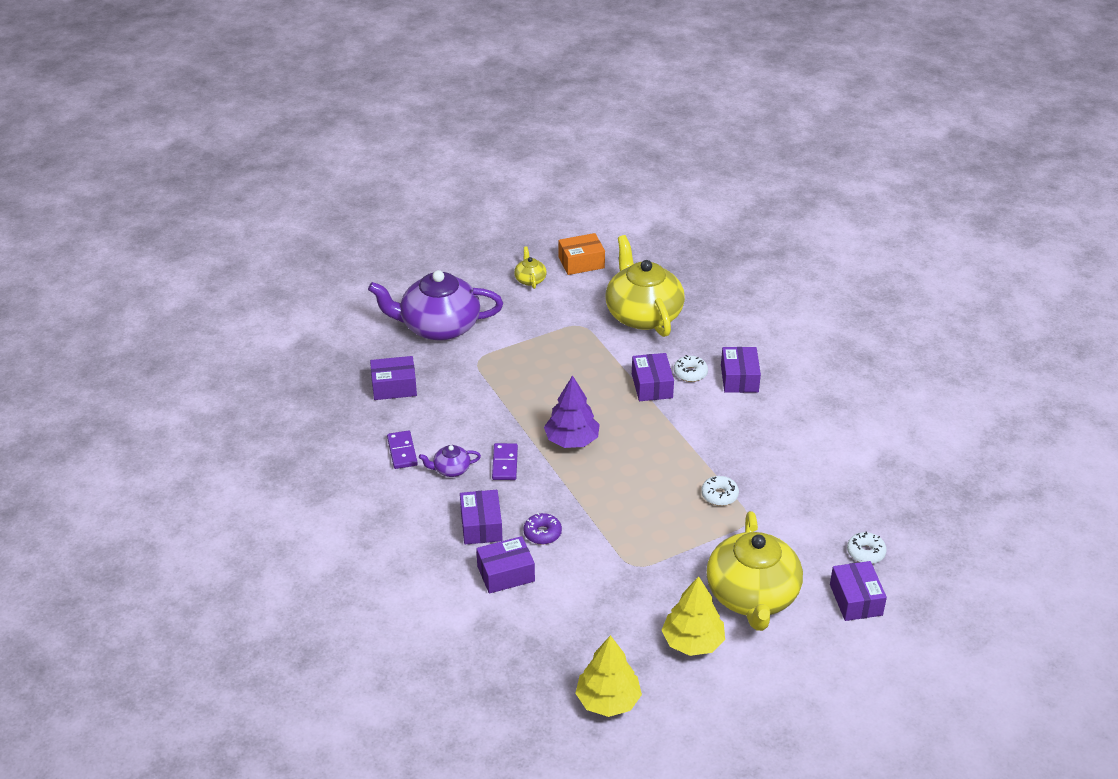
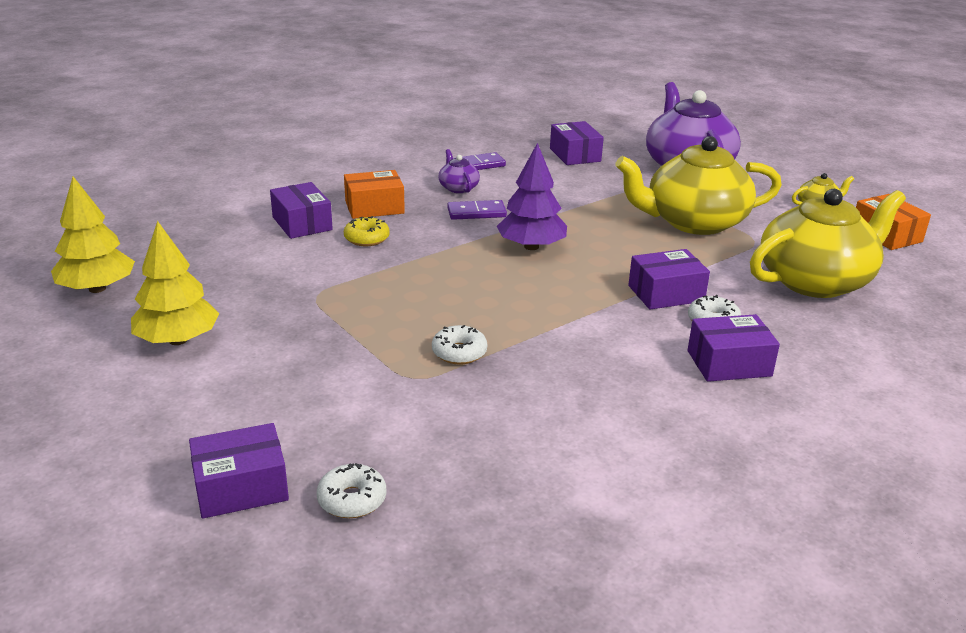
camera: 80 degrees right, 10 degrees down
purple box [460,490,503,544] -> orange box [344,170,405,219]
purple donut [523,513,562,545] -> yellow donut [344,216,390,246]
yellow teapot [706,511,803,631] -> yellow teapot moved to [615,136,782,235]

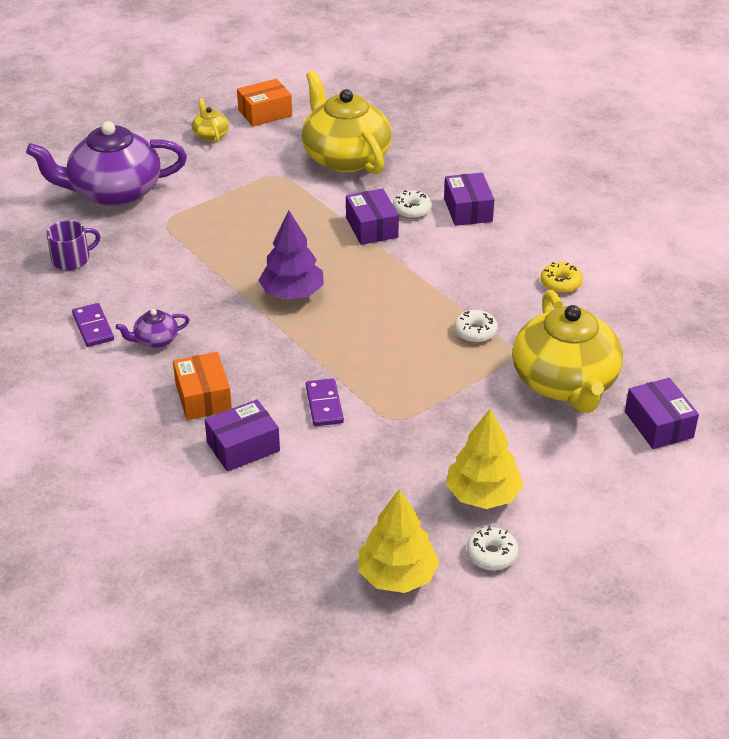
camera: 90 degrees left, 10 degrees up
white donut [317,463,387,518] -> white donut moved to [467,526,519,571]
yellow donut [344,216,390,246] -> yellow donut moved to [541,262,583,293]
purple domino [447,200,507,220] -> purple domino moved to [306,378,344,426]
purple box [550,121,604,165] -> purple mug [46,220,101,270]
yellow teapot [615,136,782,235] -> yellow teapot moved to [512,290,623,413]

